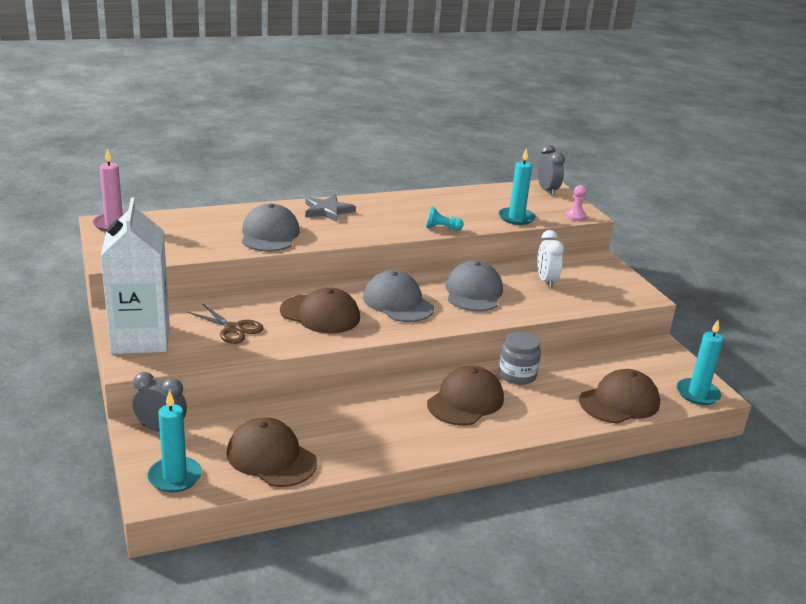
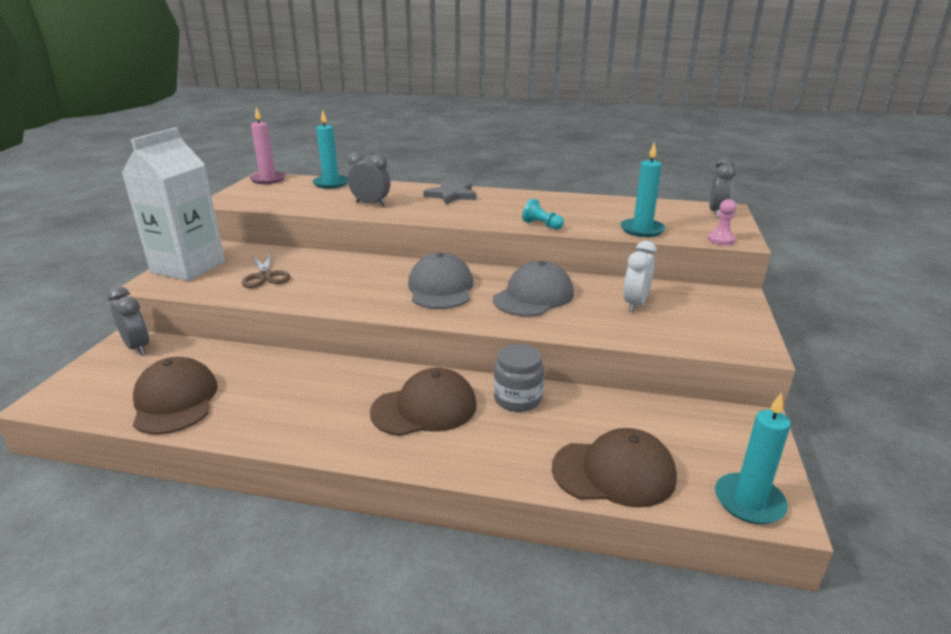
camera: 35 degrees right, 0 degrees up
turquoise candle [147,390,202,492] -> turquoise candle moved to [312,110,348,189]
grey cap [242,204,300,251] -> grey clock [348,152,390,206]
brown cap [280,287,360,334] -> none

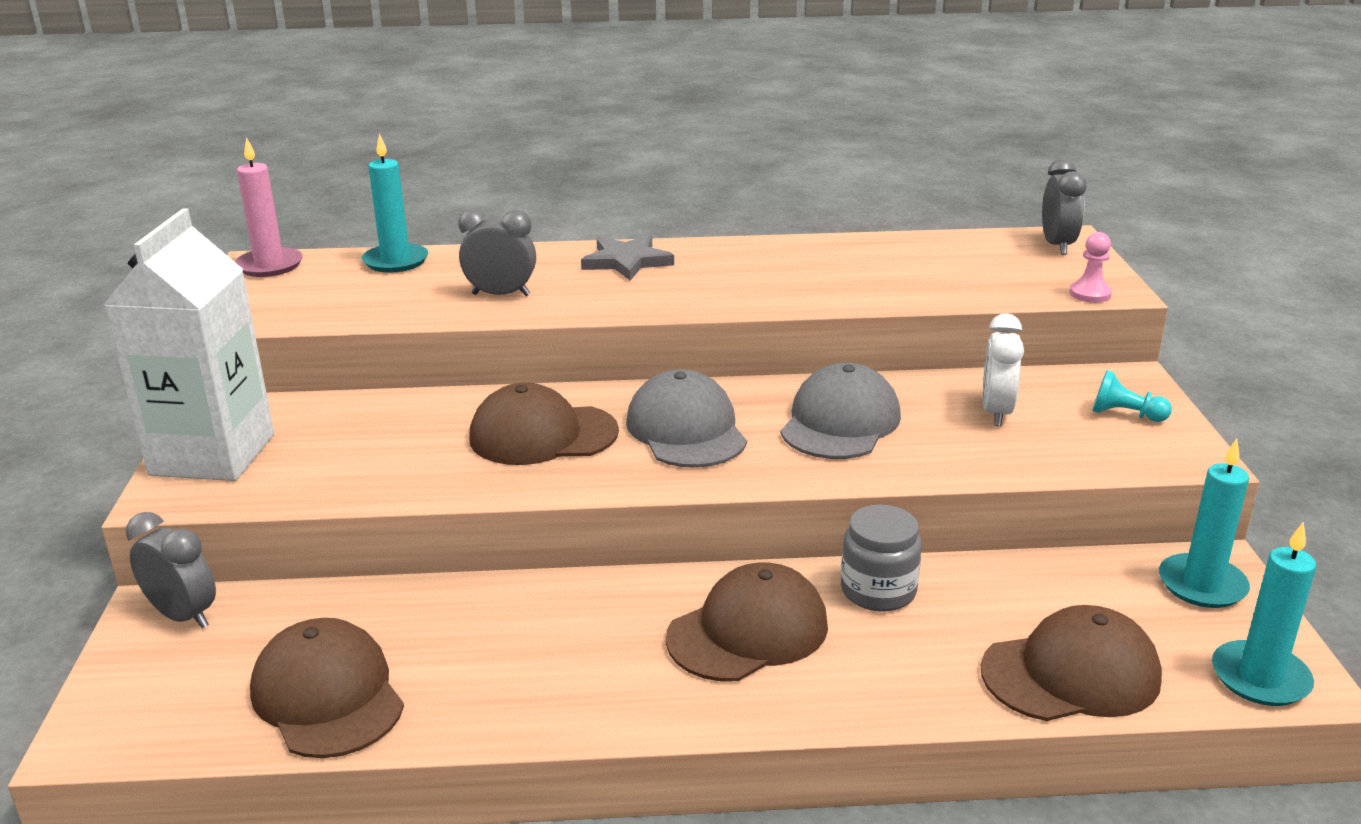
camera: 15 degrees left, 0 degrees up
brown scissors [242,252,290,288] -> none
turquoise pawn [522,199,564,230] -> turquoise pawn moved to [1092,370,1172,422]
turquoise candle [621,142,665,237] -> turquoise candle moved to [1159,439,1250,608]
none -> brown cap [469,382,619,465]

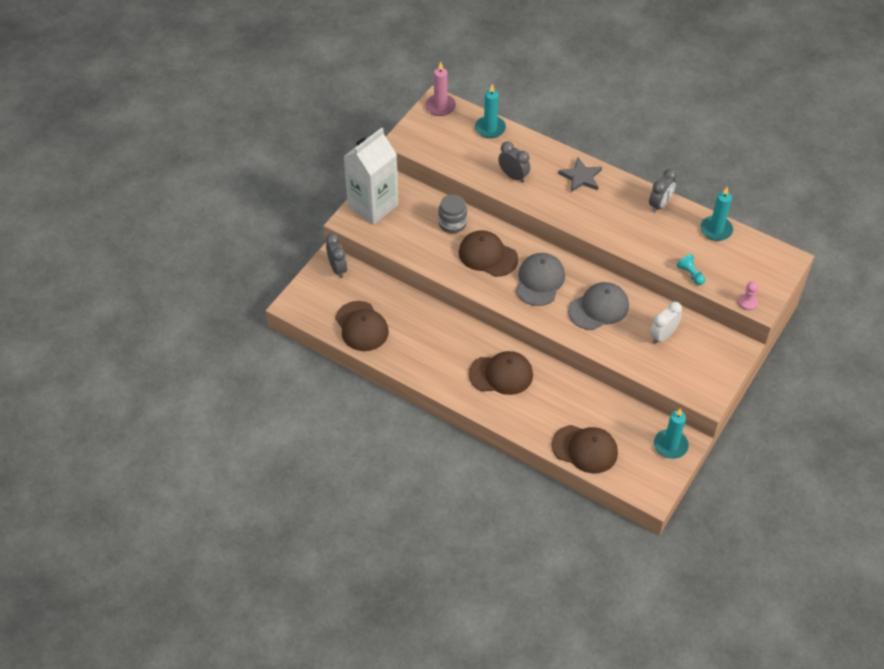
camera: 35 degrees right, 25 degrees up
brown cap [250,618,404,758] -> brown cap turned 150 degrees clockwise [335,301,389,351]
grey jar [841,505,922,611] -> grey jar moved to [438,195,467,233]
grey clock [1042,158,1087,255] -> grey clock moved to [649,169,677,213]
turquoise pawn [1092,370,1172,422] -> turquoise pawn moved to [677,254,705,285]
turquoise candle [1212,522,1316,706] -> turquoise candle moved to [700,187,733,241]

